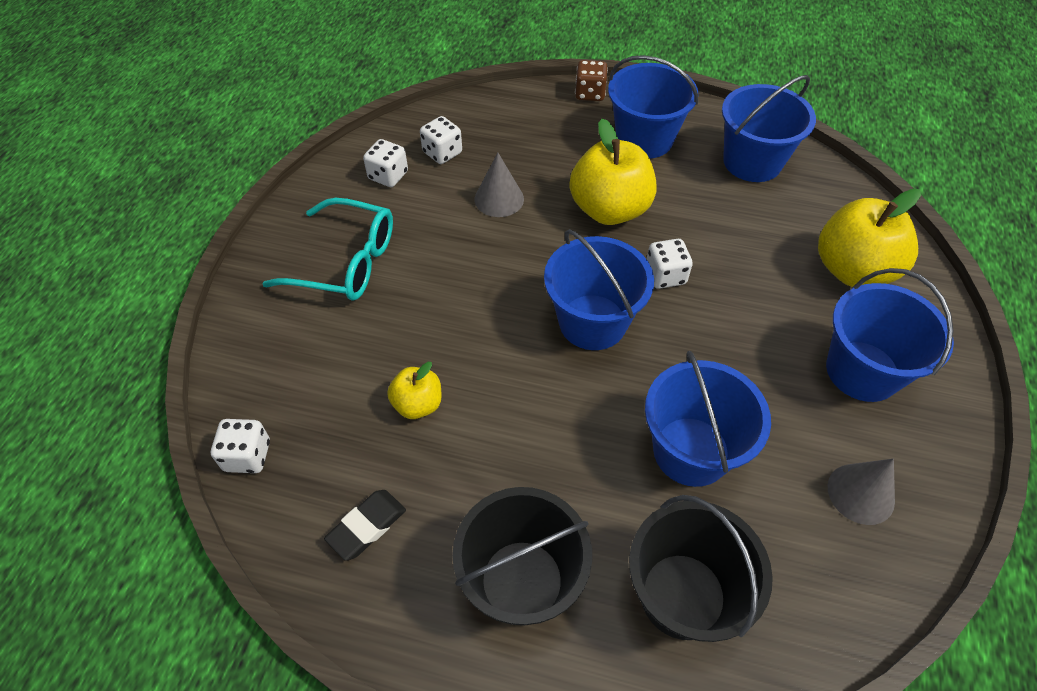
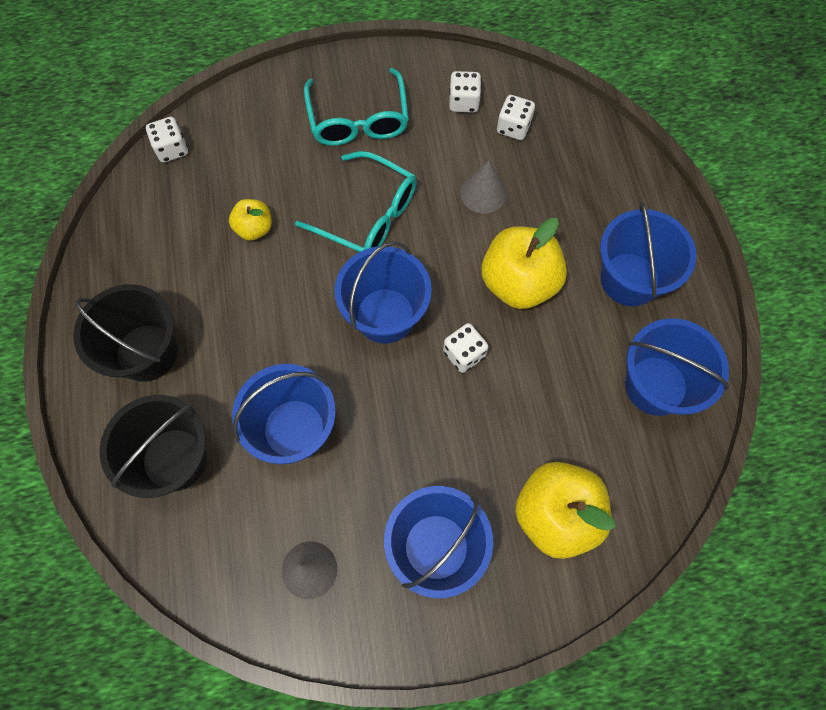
camera: 65 degrees right, 15 degrees up
black eraser [324,490,406,561] -> none
brown dice [575,60,608,101] -> none
none -> turquoise glasses [295,151,417,252]

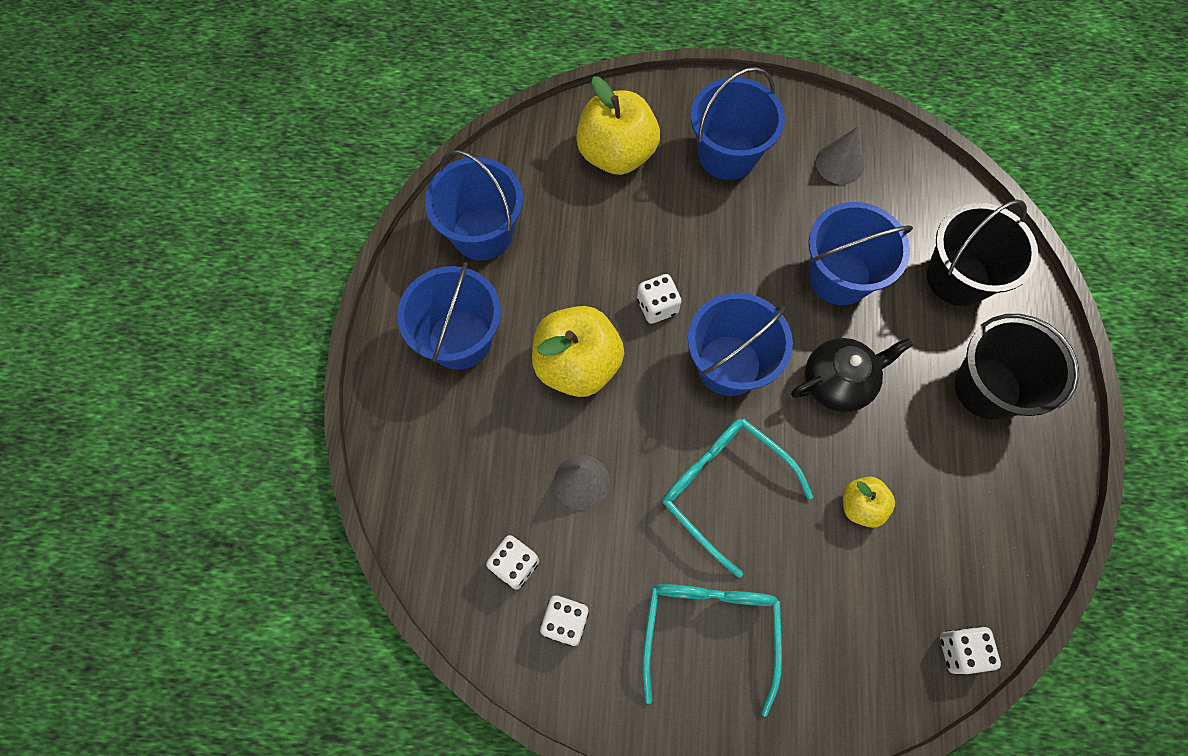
camera: 165 degrees left, 0 degrees up
none -> black teapot [791,338,913,412]

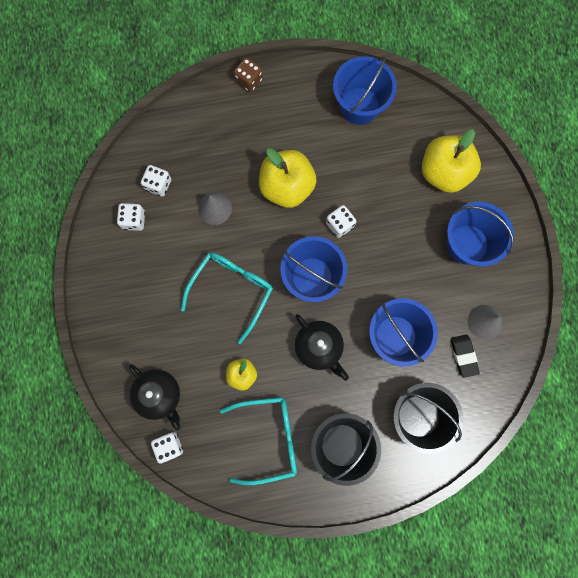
camera: 75 degrees right, 10 degrees up
blue bucket [397,262,501,370] -> none
turquoise glasses [642,584,782,717] -> turquoise glasses moved to [220,397,297,485]
none -> black teapot [129,364,181,431]
none -> brown dice [234,57,263,92]
none -> black eraser [451,335,480,378]

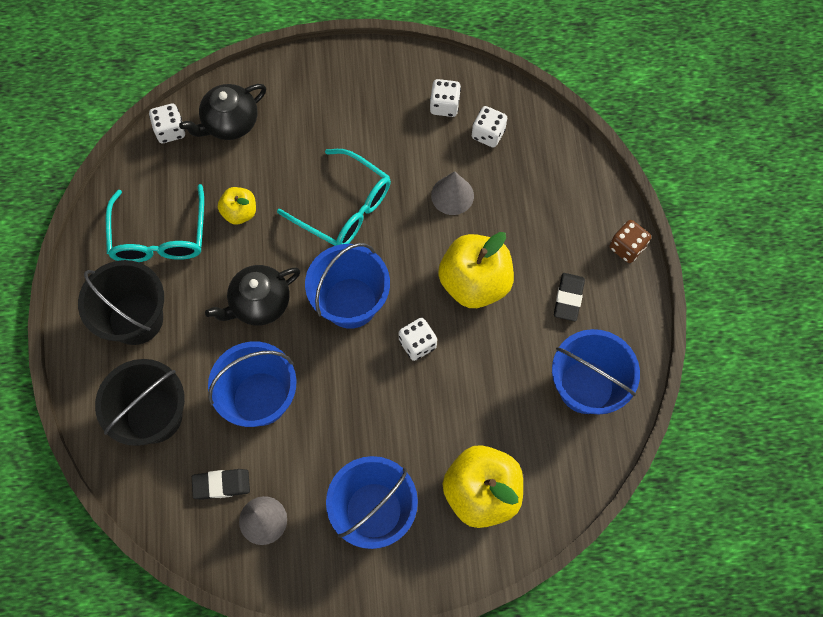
camera: 95 degrees right, 10 degrees down
none -> black eraser [554,273,585,321]

